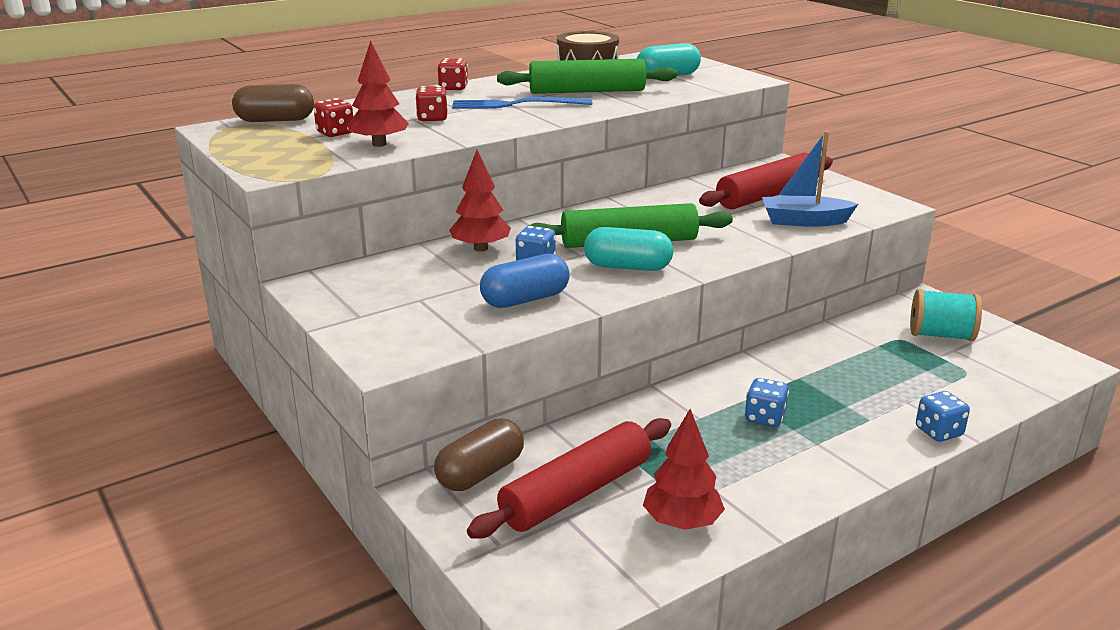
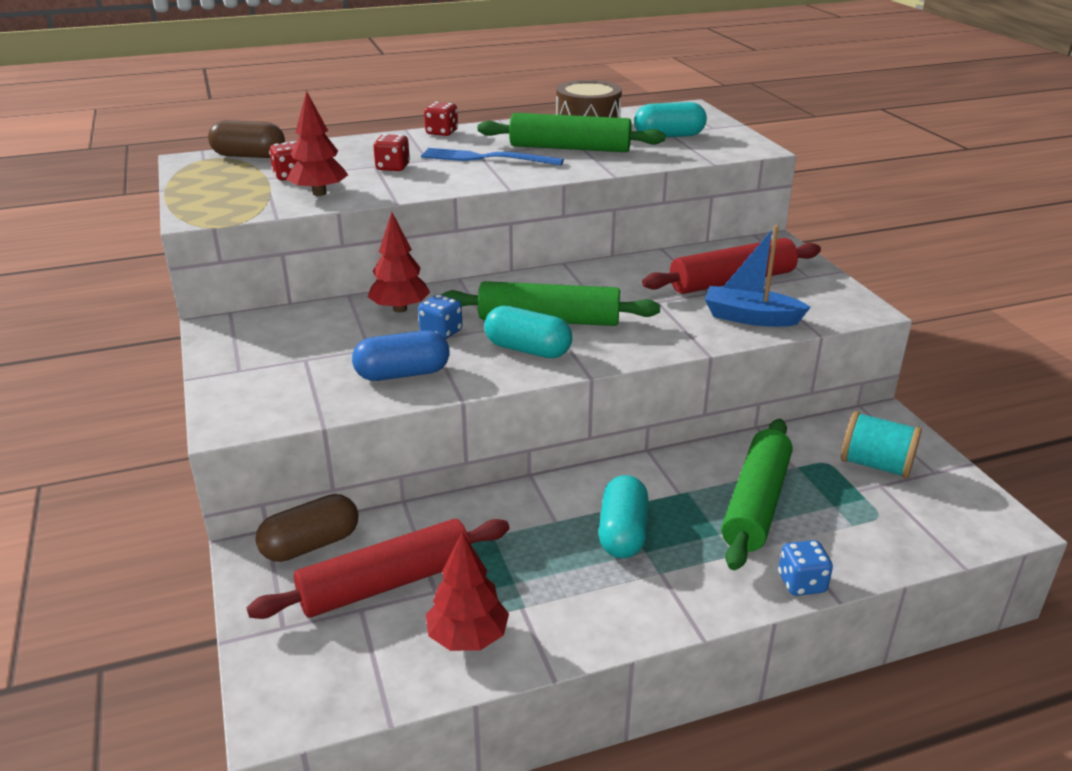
camera: 15 degrees right, 5 degrees up
blue dice [744,378,789,427] -> turquoise capsule [599,475,648,558]
none -> green rolling pin [721,419,793,570]

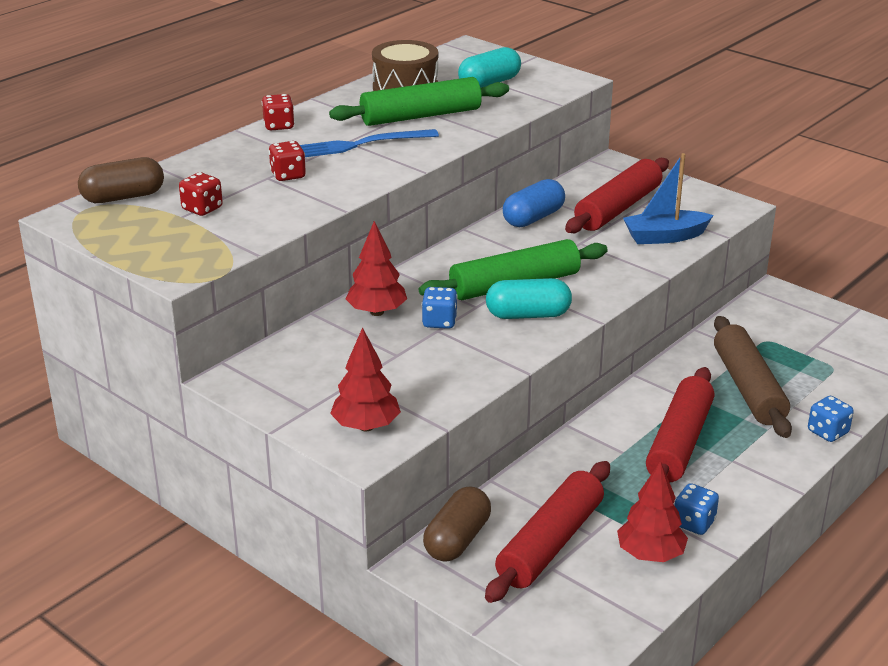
camera: 30 degrees left, 0 degrees up
red tree [286,91,348,196] -> red tree moved to [330,327,401,431]
blue capsule [352,330,450,381] -> blue capsule moved to [503,179,565,227]
turquoise capsule [599,475,648,558] -> red rolling pin [646,367,714,482]
green rolling pin [721,419,793,570] -> brown rolling pin [714,316,792,438]
turquoise spool [841,411,922,479] -> none
none -> blue dice [675,483,719,535]

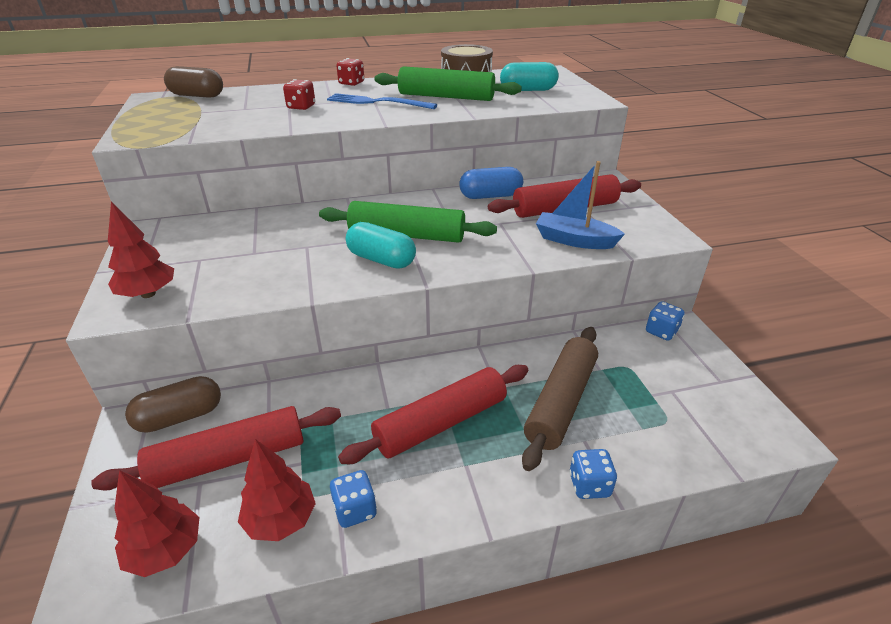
camera: 35 degrees right, 5 degrees up
red dice [179,172,223,216] -> none
red tree [346,221,407,316] -> red tree moved to [114,470,199,577]
blue dice [422,287,458,329] -> blue dice moved to [646,301,685,341]

